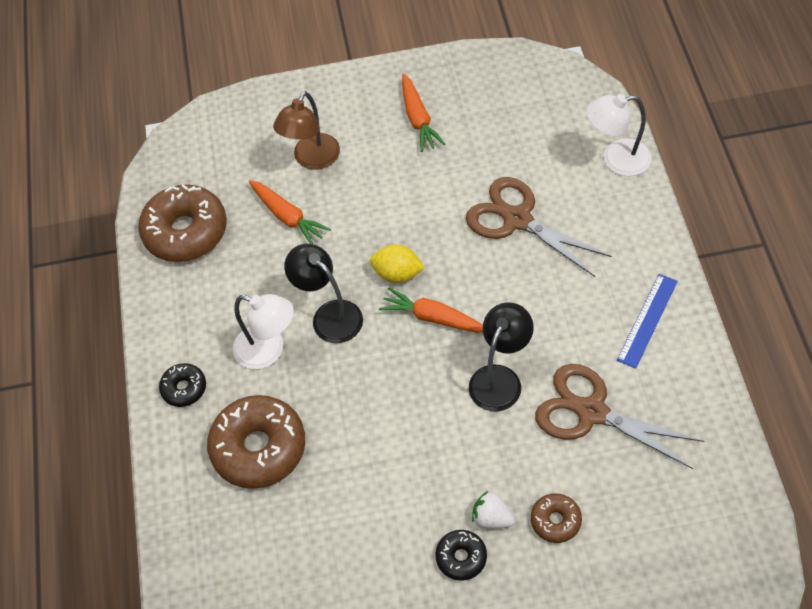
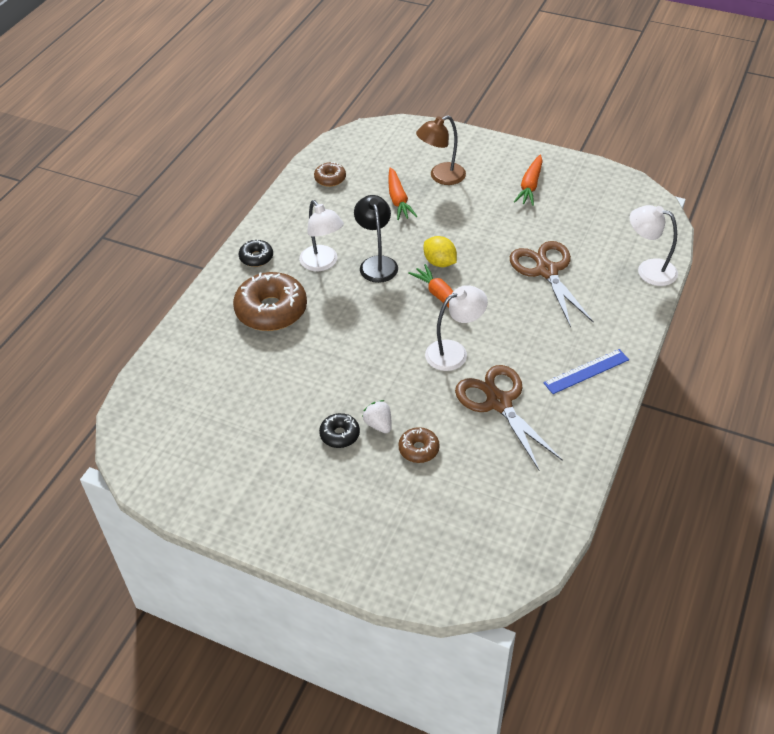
camera: 30 degrees right, 10 degrees down
brown donut [138,184,227,262] -> brown donut [314,162,346,187], size x0.50
black lamp [469,302,534,412] -> white lamp [425,285,488,371]

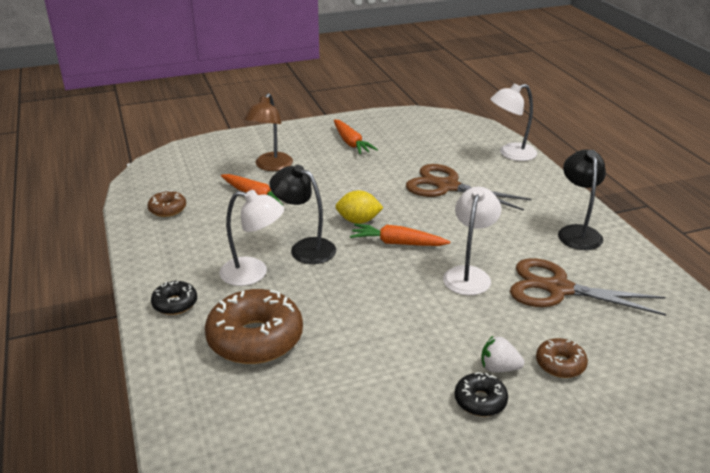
camera: 45 degrees left, 15 degrees down
blue ruler [543,349,629,394] -> black lamp [558,149,606,250]

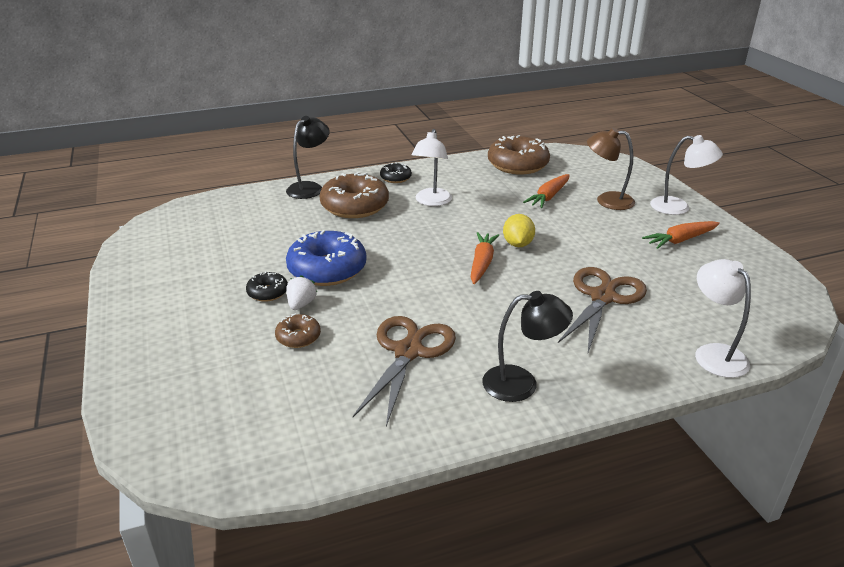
camera: 90 degrees right, 0 degrees up
brown donut [148,190,186,217] -> brown donut [488,135,550,174], size x2.01
black lamp [269,165,336,264] -> black lamp moved to [286,116,330,199]
white lamp [443,187,501,295] -> white lamp moved to [650,135,723,215]
none -> blue donut [286,230,367,286]

